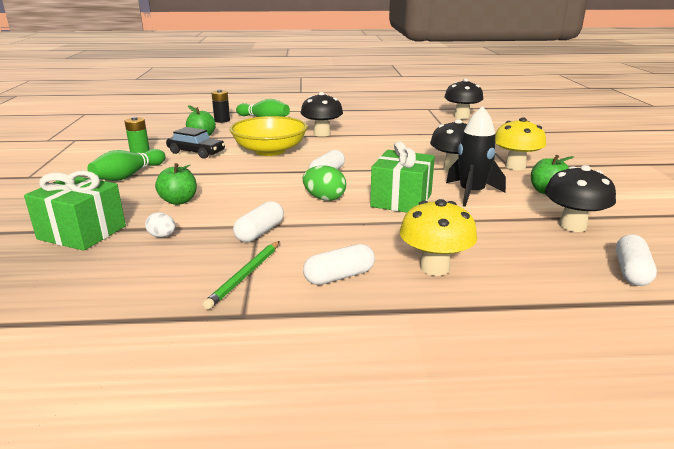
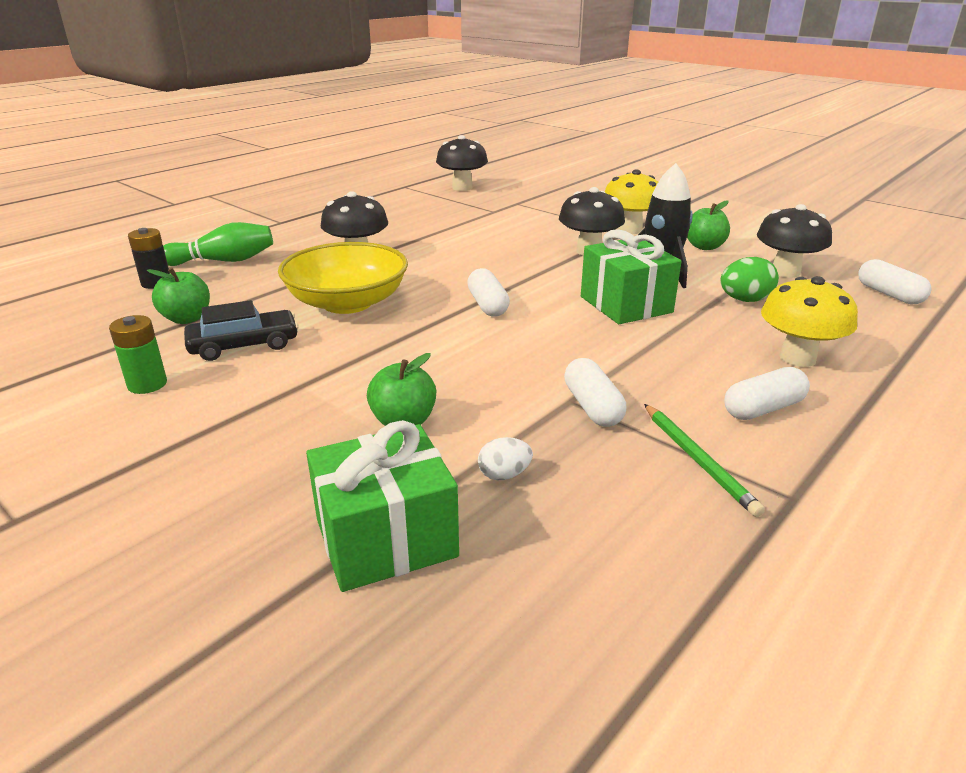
camera: 45 degrees left, 5 degrees up
green bowling pin [87,149,166,181] -> none
green egg [303,165,346,201] -> green egg moved to [720,257,779,302]
white capsule [303,244,375,285] -> white capsule turned 45 degrees clockwise [724,367,810,420]

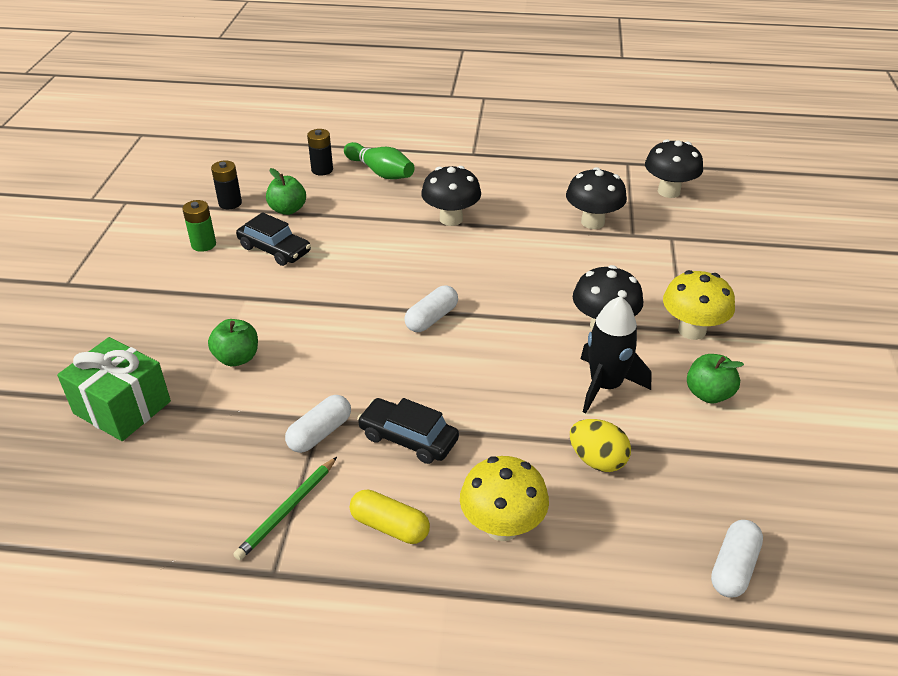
camera: 55 degrees right, 10 degrees up
yellow bowl [278,242,408,314] -> none
white egg [478,437,533,480] -> none
green gift [581,229,682,324] -> none
green egg [720,257,779,302] -> yellow egg [570,419,631,472]
white capsule [724,367,810,420] -> yellow capsule [350,490,430,544]
black mushroom [757,204,832,278] -> black mushroom moved to [566,167,627,229]
none -> black battery [211,160,242,209]
none -> black car [357,398,459,464]

